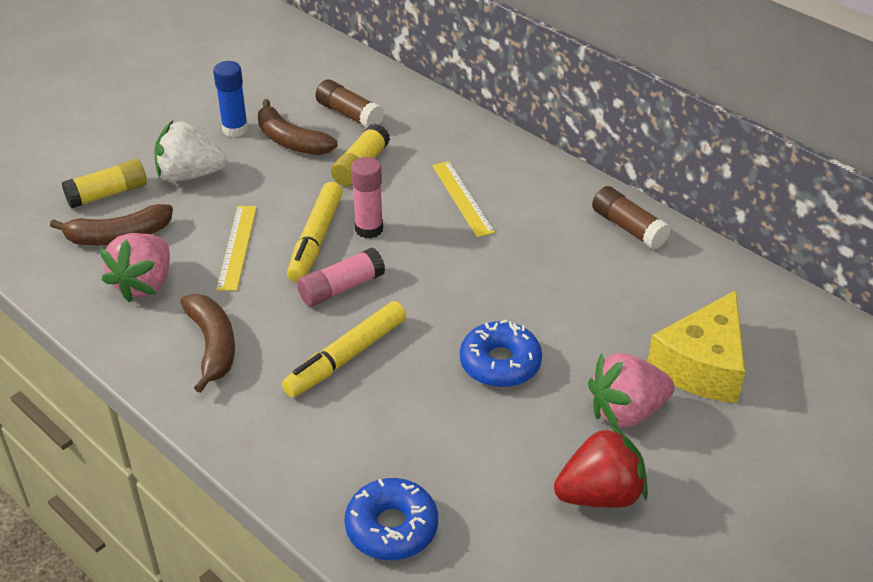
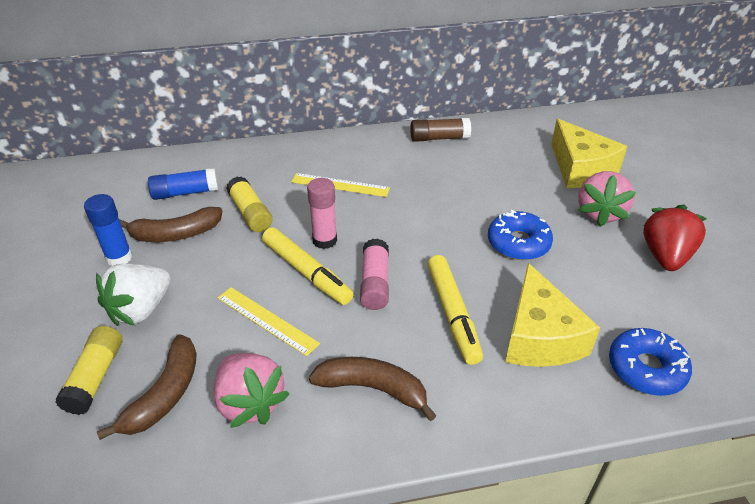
camera: 55 degrees left, 0 degrees up
brown glue stick [315,79,384,128] -> blue glue stick [148,168,219,200]
none -> yellow cheese [505,263,600,367]

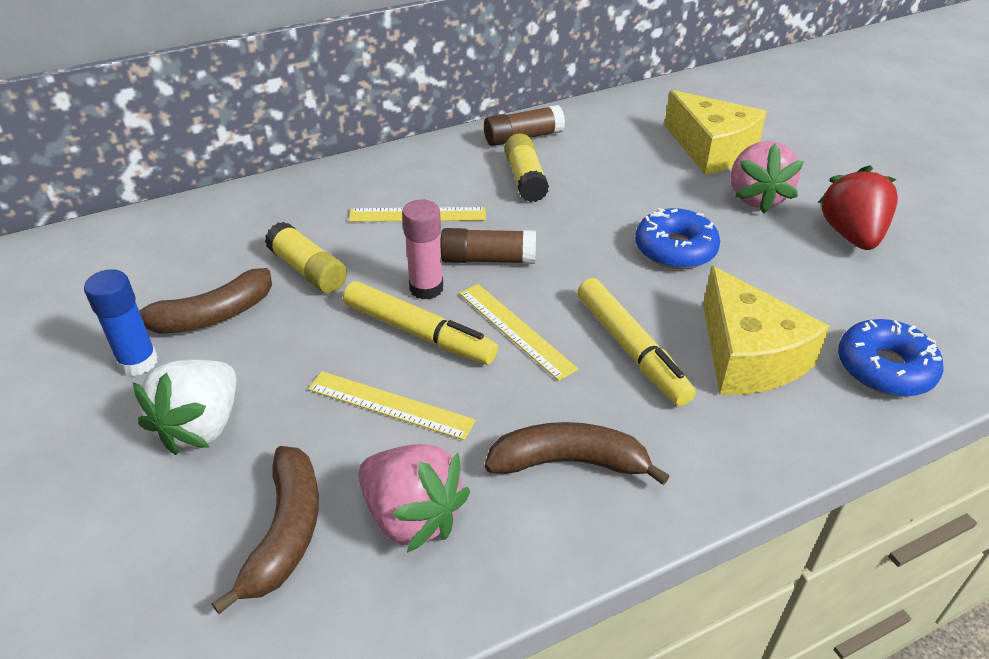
camera: 15 degrees left, 0 degrees up
yellow glue stick [55,326,123,415] -> yellow glue stick moved to [504,133,549,202]
blue glue stick [148,168,219,200] -> none
pink glue stick [360,238,389,310] -> yellow ruler [459,284,578,381]
none -> brown glue stick [440,228,536,264]

